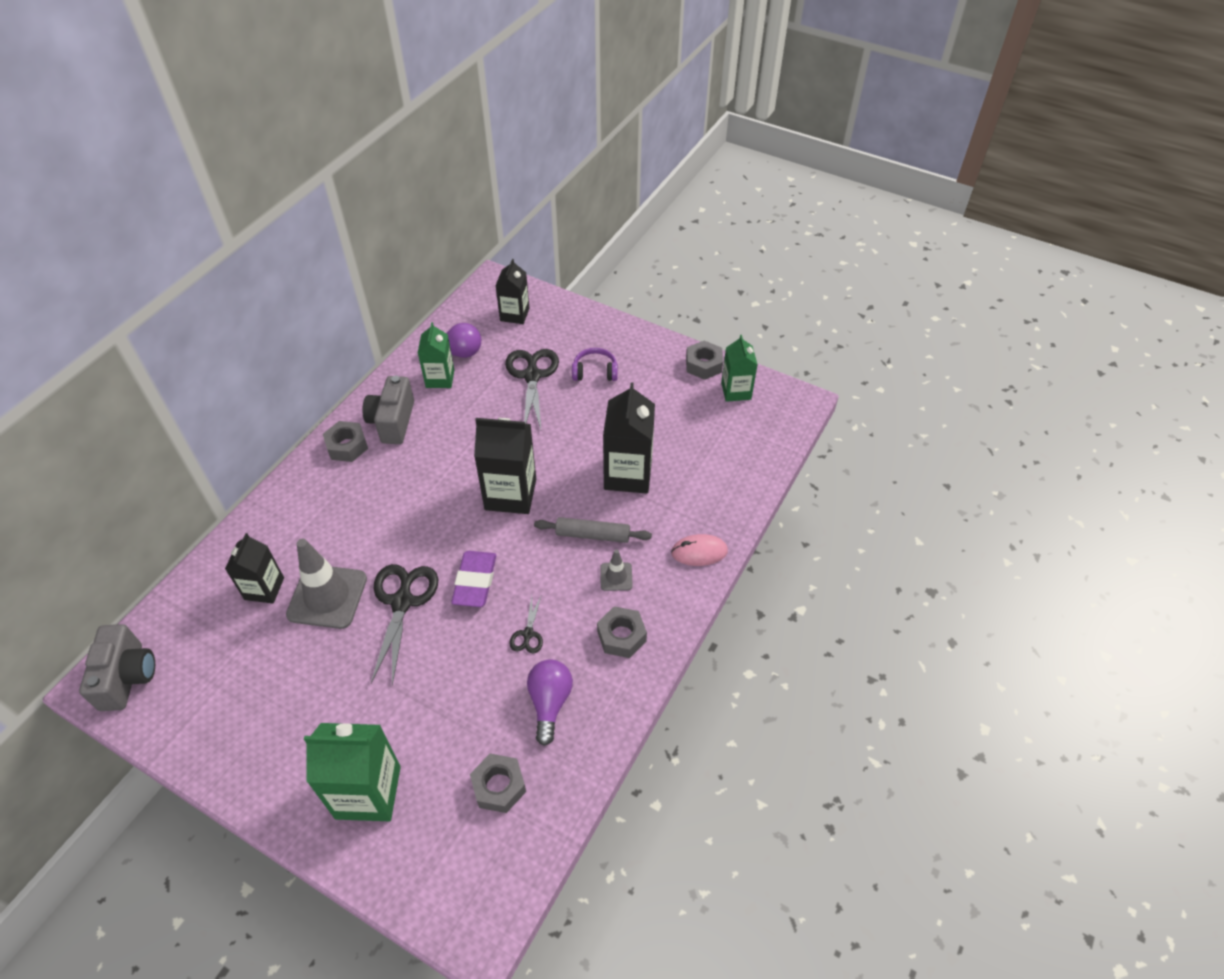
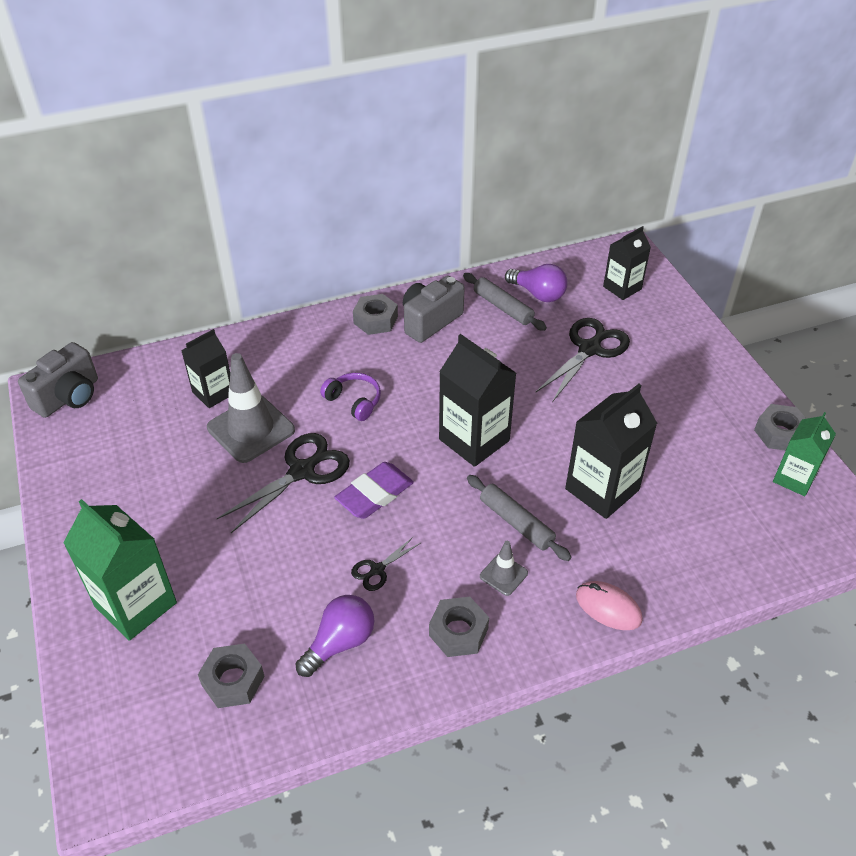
camera: 40 degrees right, 5 degrees down
green carton [418,322,454,388] -> grey rolling pin [463,273,547,331]
purple headphones [572,348,618,381] -> purple headphones moved to [320,373,381,421]

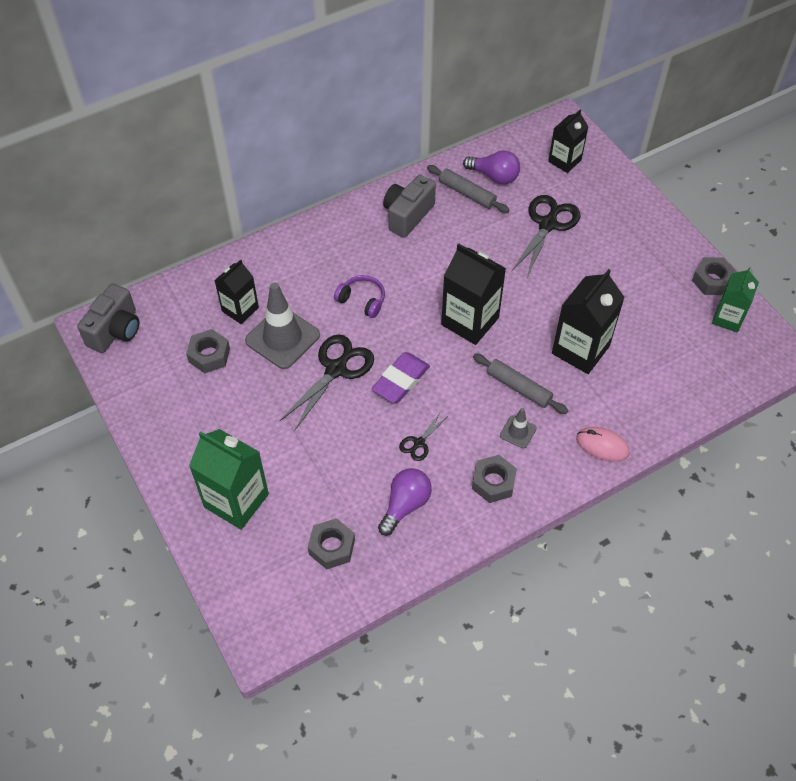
camera: 10 degrees left, 10 degrees up
grey nut [353,294,398,335] -> grey nut moved to [186,329,230,373]

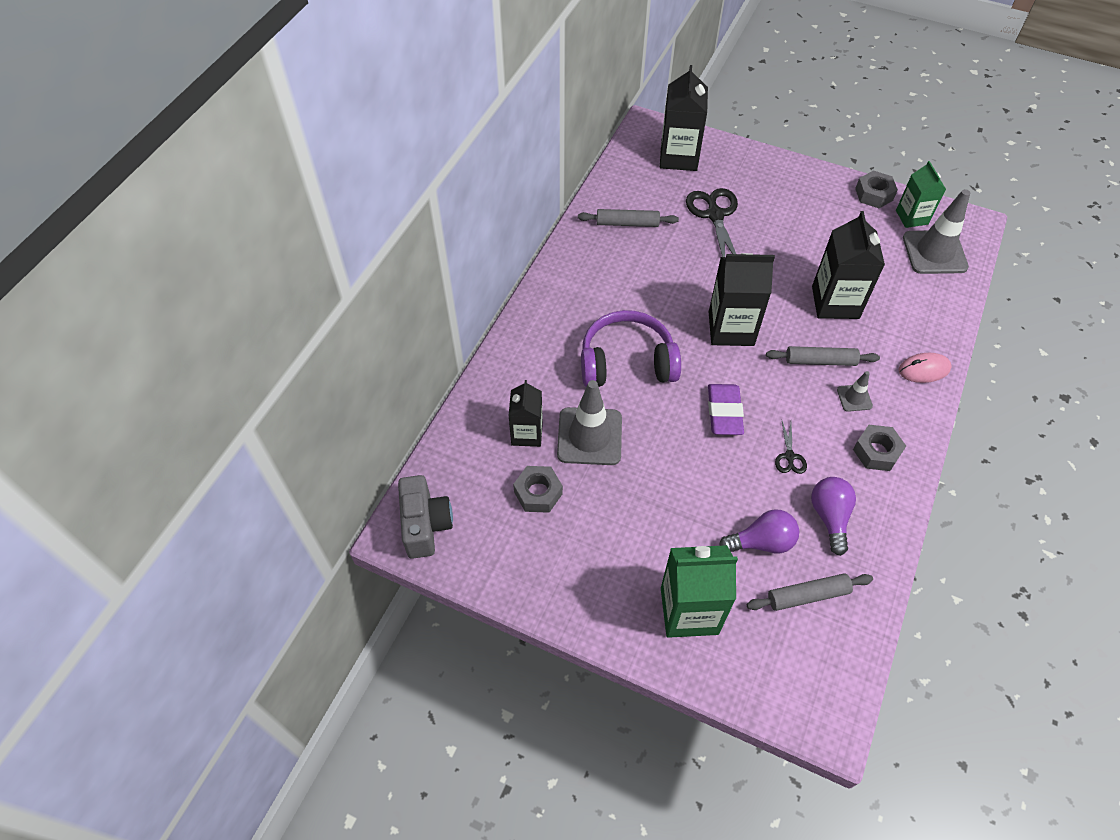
camera: 35 degrees left, 0 degrees up
black scissors [280,335,374,431] -> none
grey nut [308,518,355,569] -> grey rolling pin [747,573,873,611]
purple headphones [334,275,385,318] -> purple headphones [581,310,681,387], size x1.92
grey camera [383,175,436,238] -> none
purple light bulb [463,150,520,185] -> purple light bulb moved to [719,509,799,553]
black carton [548,110,588,173] -> black carton [660,65,708,171], size x1.58
none -> grey traffic cone [903,189,970,274]

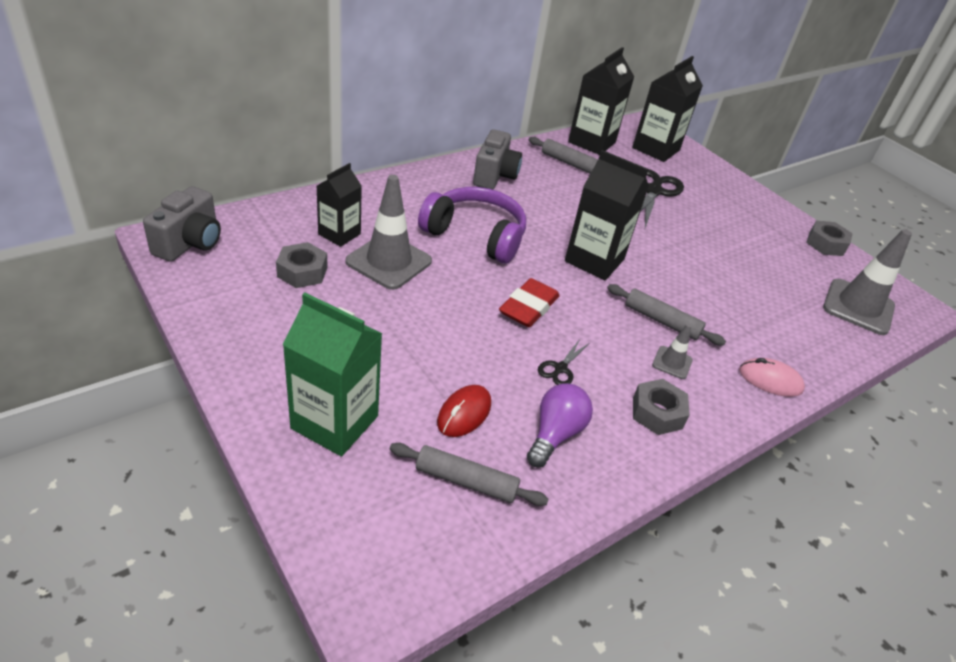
camera: 25 degrees right, 15 degrees down
purple eraser [708,384,744,435] -> red eraser [499,278,560,327]
purple light bulb [719,509,799,553] -> red mouse [437,385,491,437]
black carton [812,211,885,319] -> black carton moved to [568,47,634,155]
green carton [896,161,946,228] -> none
none -> grey camera [473,129,522,190]

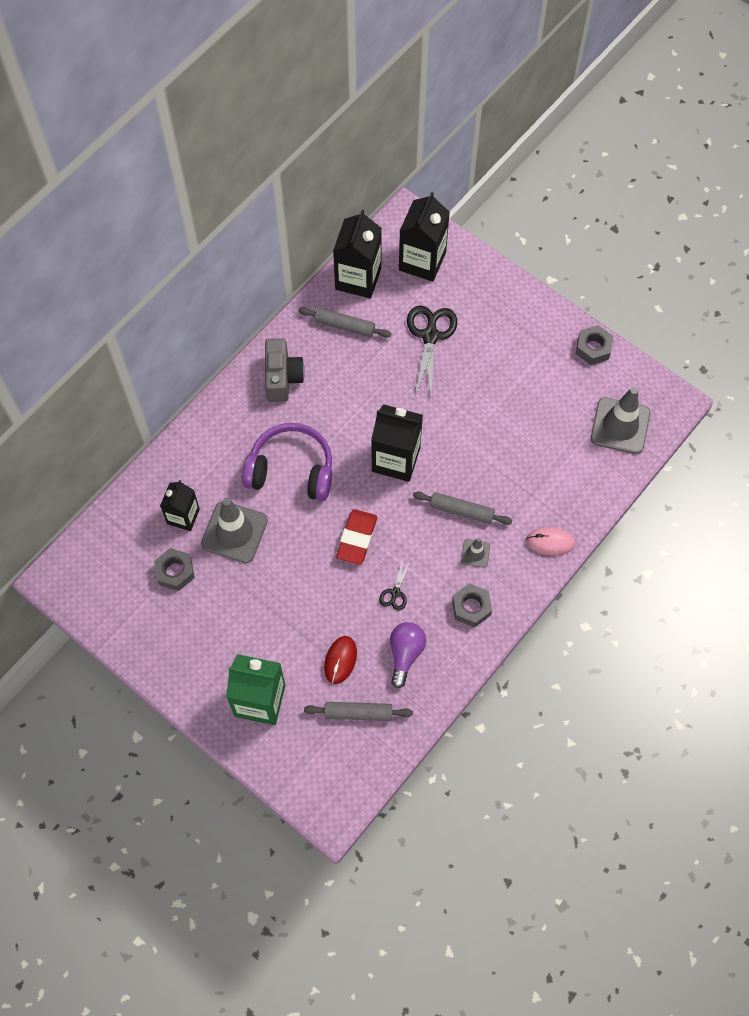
camera: 10 degrees left, 25 degrees up
grey camera [143,186,221,262] -> none

